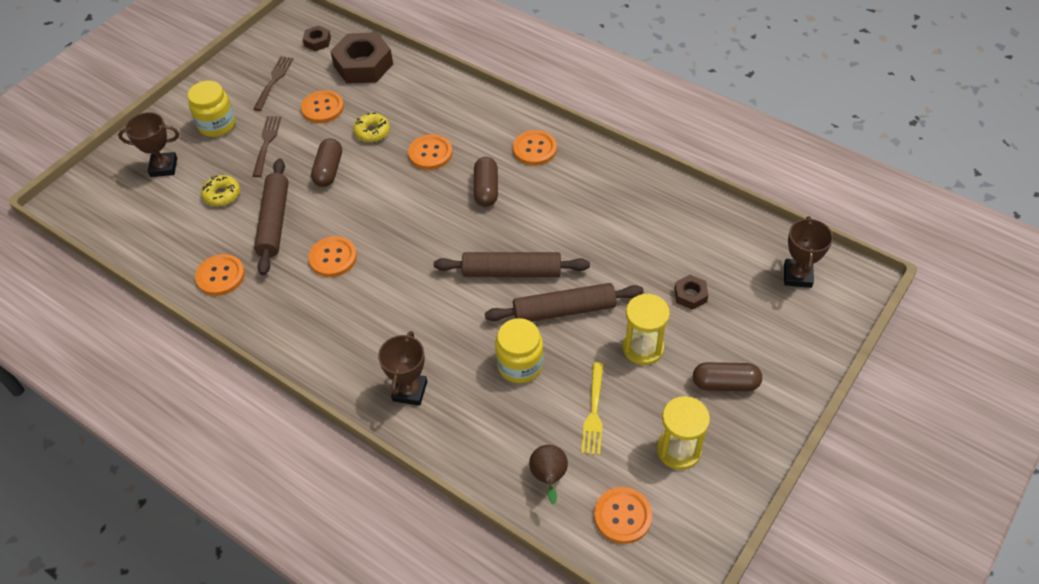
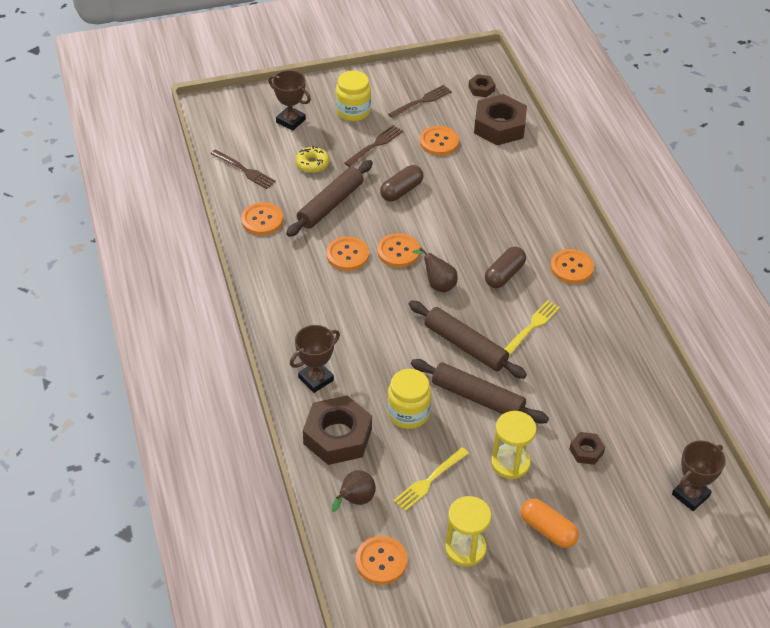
camera: 35 degrees right, 5 degrees down
yellow donut [353,113,390,142] -> none
orange button [408,134,452,170] -> orange button moved to [377,233,420,267]
brown capsule [693,362,762,391] -> orange capsule [521,499,579,548]
none -> brown fork [210,149,276,189]
none -> brown nut [303,396,372,465]
none -> brown pear [412,248,458,292]
none -> yellow fork [504,300,560,356]

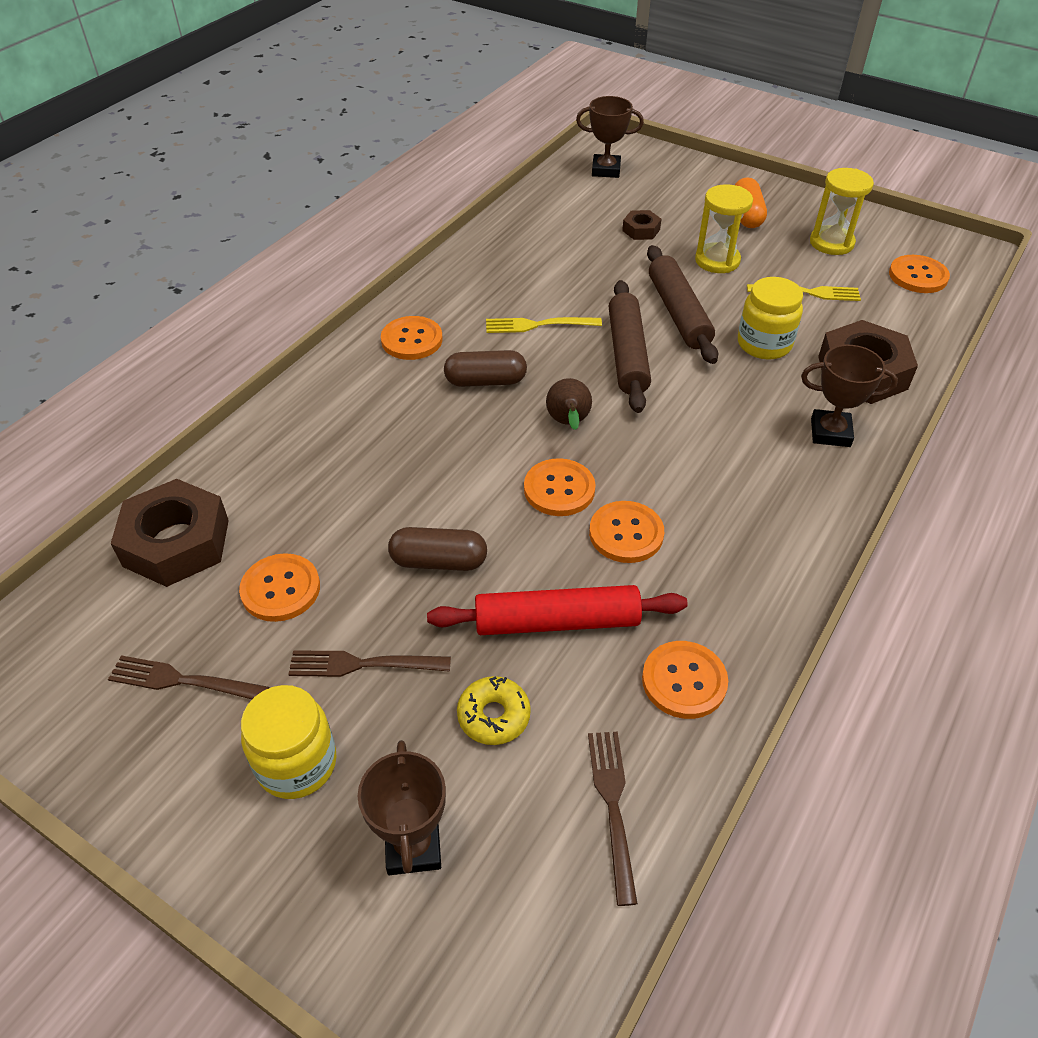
camera: 130 degrees left, 0 degrees up
brown rolling pin [286,160,373,237] -> red rolling pin [427,585,687,635]
brown pear [331,470,376,512] -> none
brown nut [468,74,496,97] -> none

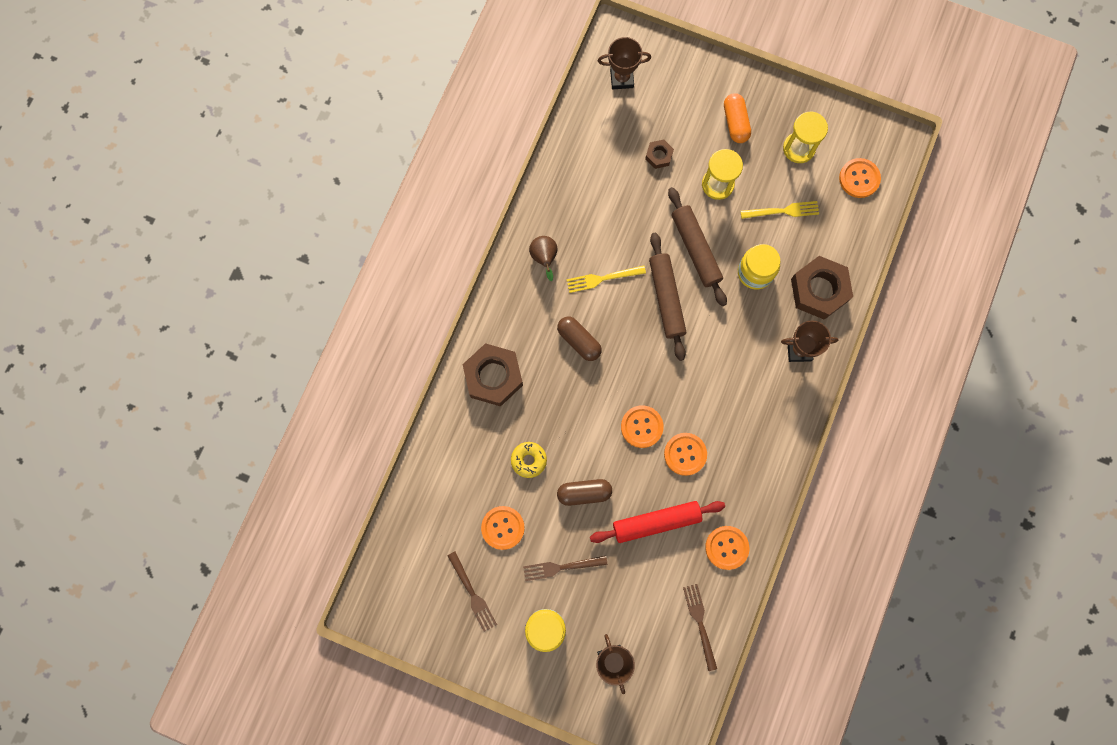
camera: 10 degrees left, 30 degrees up
brown fork [108,655,269,699] -> brown fork turned 120 degrees counterclockwise [447,551,497,632]
brown nut [111,479,229,587] -> brown nut moved to [462,343,523,406]
orange button [381,316,443,360] -> none
brown capsule [444,350,527,387] -> brown capsule turned 60 degrees clockwise [557,317,602,361]
yellow donut [457,676,531,745] -> yellow donut moved to [511,442,547,478]
brown pear [546,378,592,430] -> brown pear moved to [529,236,557,281]

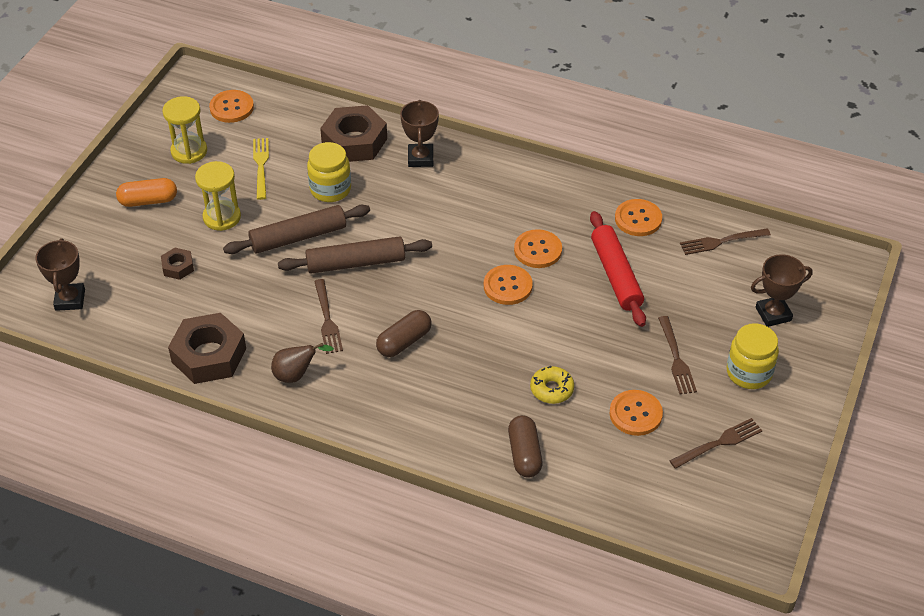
camera: 90 degrees left, 30 degrees down
brown nut [462,343,523,406] -> brown nut moved to [168,313,246,384]
brown capsule [557,479,612,506] -> brown capsule moved to [508,415,543,478]
yellow fork [566,265,646,293] -> brown fork [314,279,343,354]

